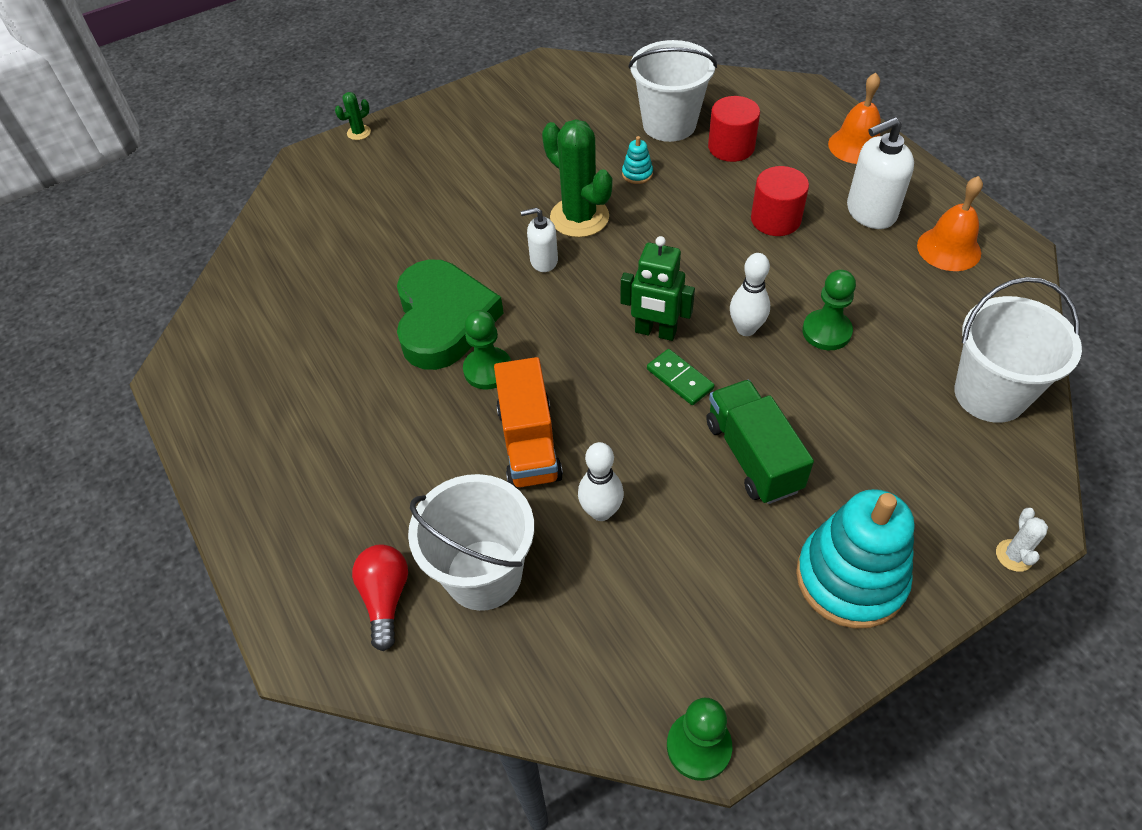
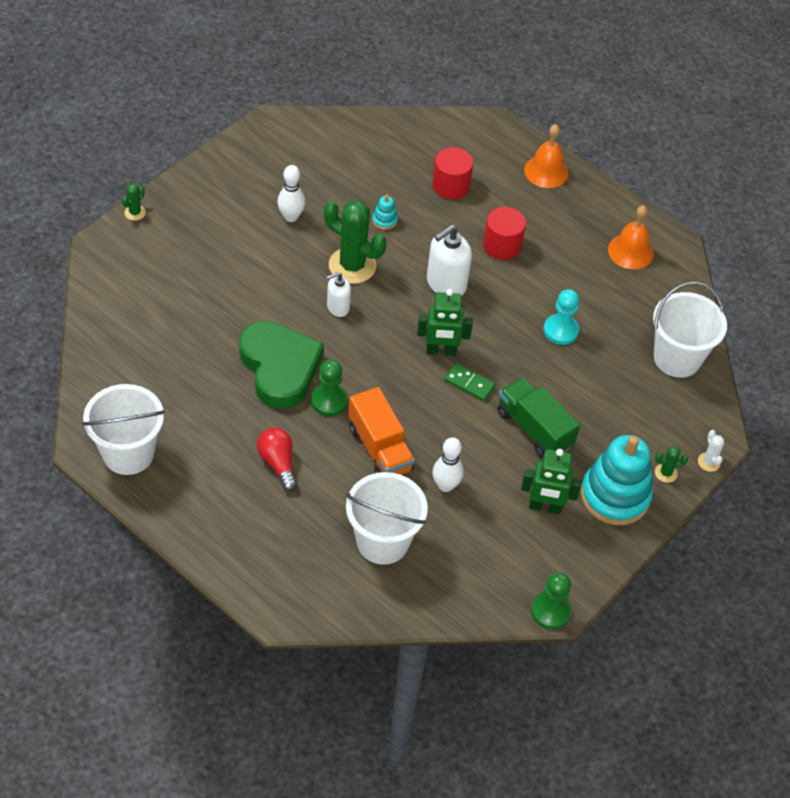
camera: 25 degrees left, 0 degrees up
red light bulb [352,545,408,651] -> red light bulb moved to [257,428,297,491]
white bucket [629,40,717,142] -> white bucket moved to [82,384,165,475]
white bowling pin [730,253,770,336] -> white bowling pin moved to [278,165,305,222]
green pawn [802,270,856,350] -> turquoise pawn [543,289,579,345]
white soap dispenser [847,117,914,229] -> white soap dispenser moved to [427,224,472,296]
none -> green robot [521,449,582,514]
none -> green cactus [655,446,688,483]

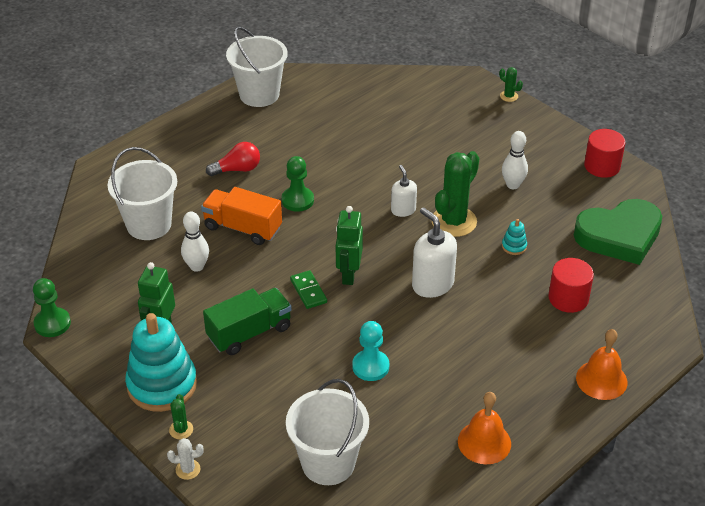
camera: 100 degrees right, 10 degrees down
green heart [239,321,324,409] -> green heart moved to [574,199,662,265]
orange truck [348,387,415,475] -> orange truck turned 45 degrees clockwise [201,187,282,245]
green domino [444,363,496,401] -> green domino turned 60 degrees counterclockwise [290,270,327,309]
red cylinder [483,207,526,260] -> red cylinder moved to [584,129,626,178]

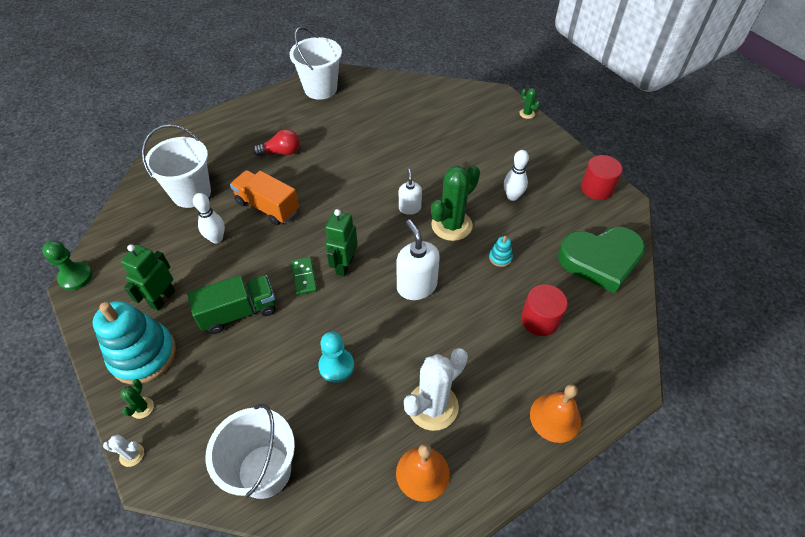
camera: 10 degrees right, 10 degrees up
green pawn [282,156,314,212] -> none
none -> white cactus [404,348,468,431]

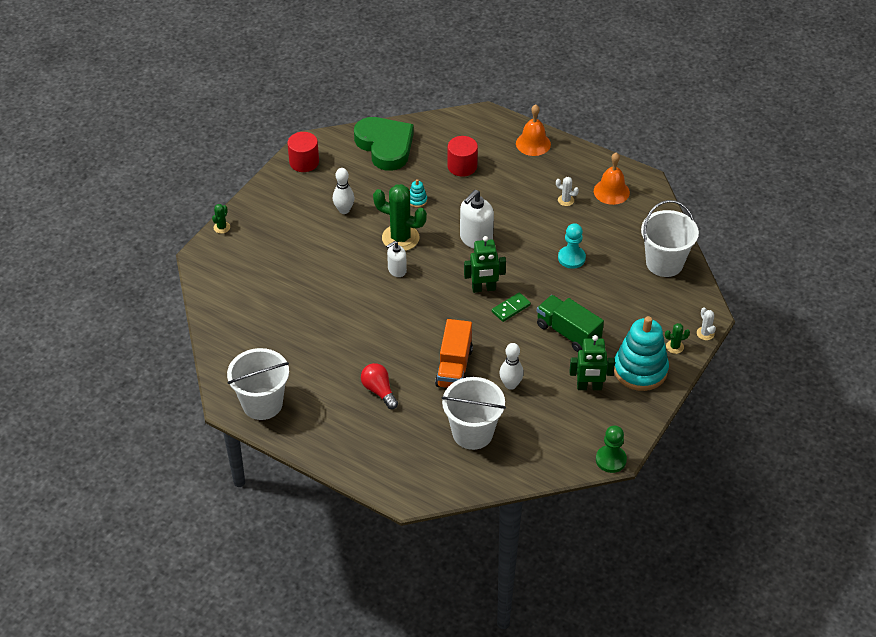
camera: 115 degrees left, 5 degrees down
white cactus [404,348,468,431] -> white cactus [556,177,579,206], size x0.45

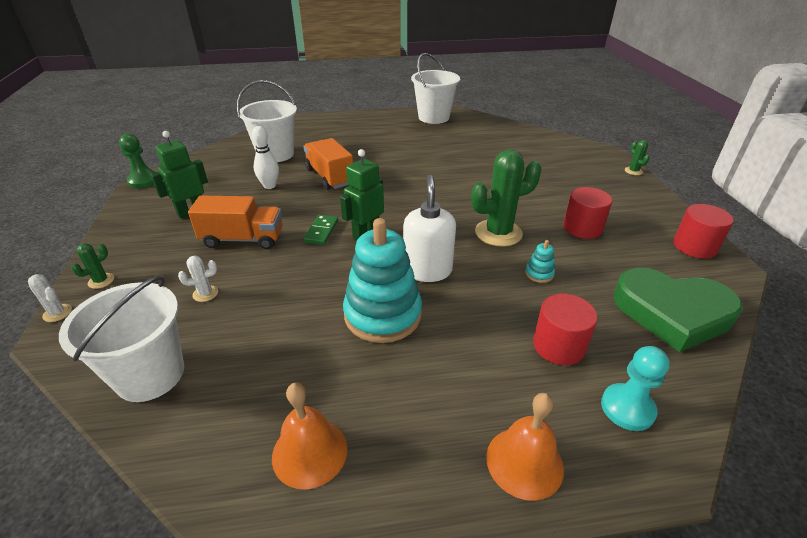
camera: 140 degrees right, 10 degrees down
white bowling pin [333,168,354,214] -> red cylinder [563,187,612,239]
red light bulb [361,363,398,409] -> none
white soap dispenser [386,241,407,277] -> none
green truck [537,295,604,352] -> orange truck [188,195,282,249]
white cactus [556,177,579,206] -> white cactus moved to [178,256,218,302]
turquoise pawn [558,223,586,269] -> turquoise pawn moved to [601,346,669,431]
turquoise stacking toy [614,316,669,391] -> turquoise stacking toy moved to [343,218,422,343]

